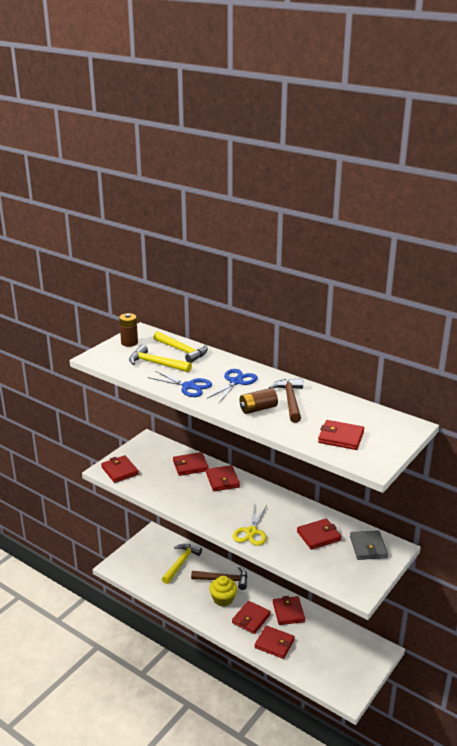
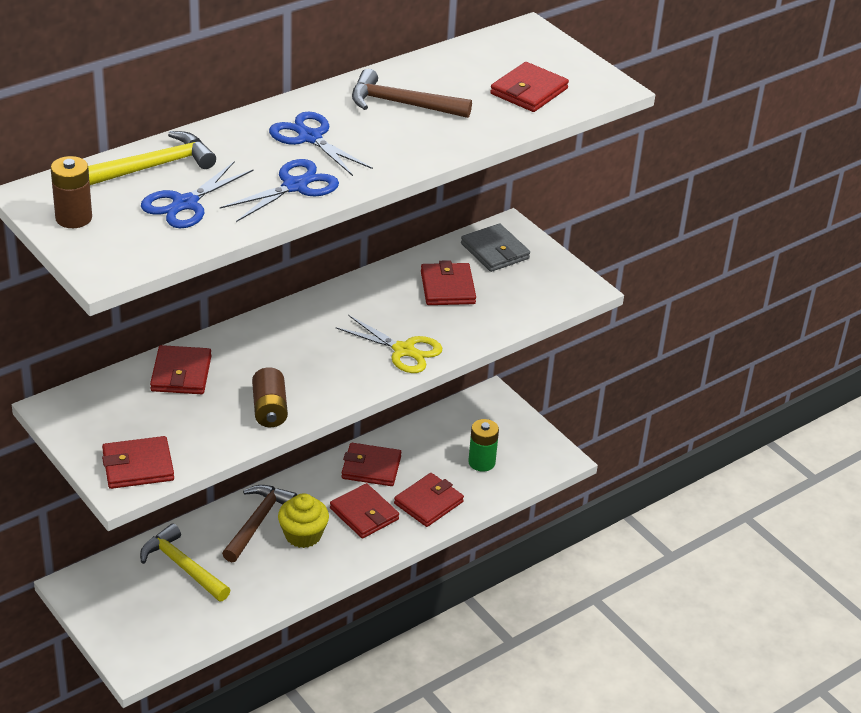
camera: 75 degrees left, 10 degrees up
yellow hammer [129,345,192,372] -> blue scissors [141,162,254,228]
red wallet [206,465,240,491] -> none
brown battery [240,388,278,414] -> brown battery moved to [252,367,288,427]
grey wallet [350,530,388,560] -> grey wallet turned 45 degrees clockwise [461,224,530,272]
none -> green battery [468,419,499,472]

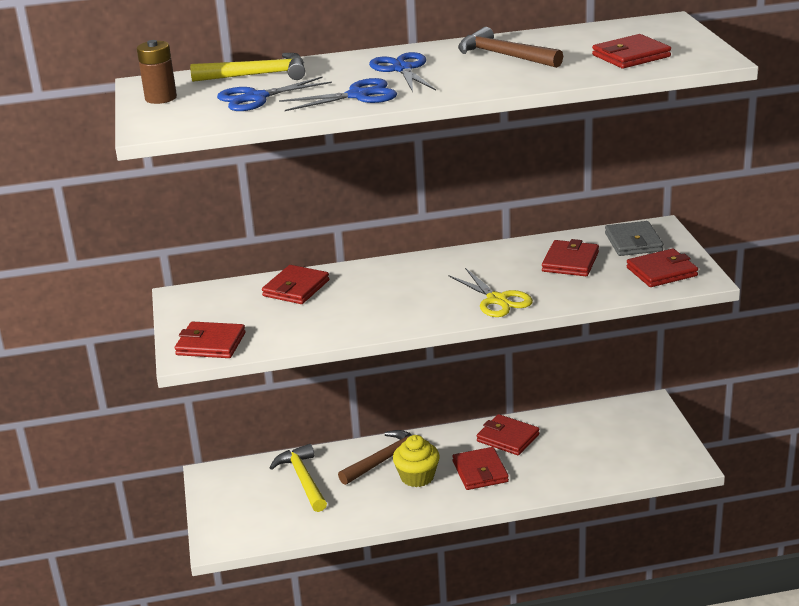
camera: 30 degrees right, 10 degrees down
brown battery [252,367,288,427] -> none
red wallet [394,473,464,527] -> red wallet moved to [627,248,698,287]
green battery [468,419,499,472] -> none

